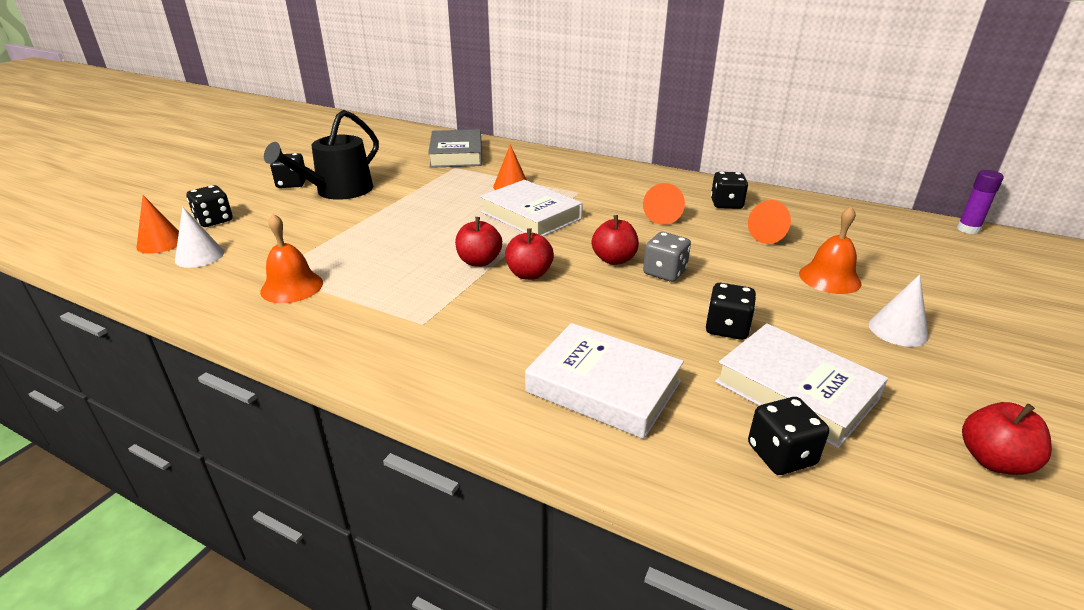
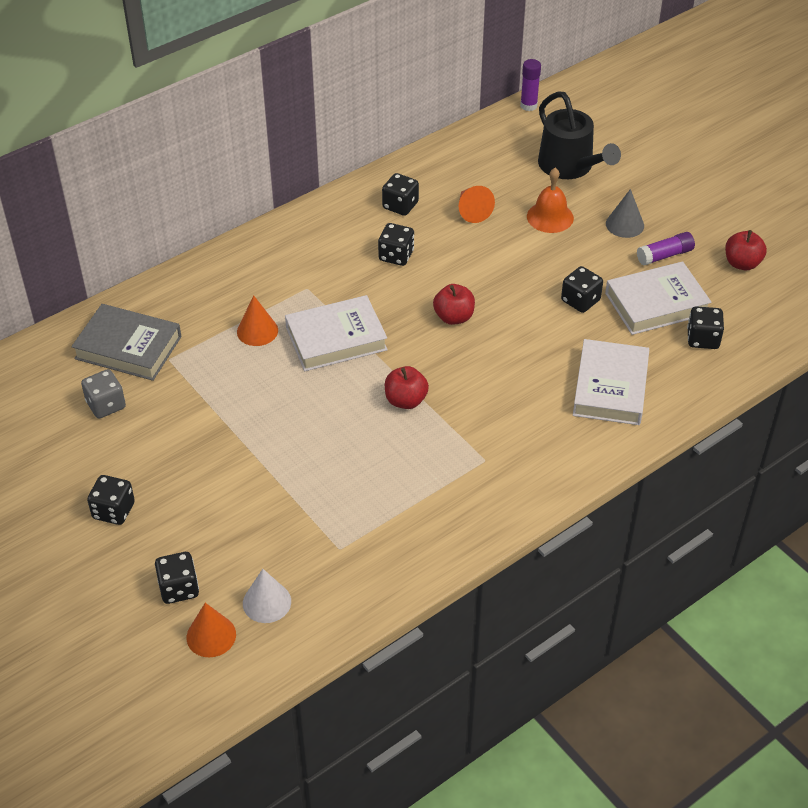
camera: 65 degrees left, 15 degrees up
orange bell [260,214,323,303] -> none
black watering can [264,110,379,200] -> black watering can moved to [538,92,621,179]
red apple [505,228,554,280] -> none
white book [525,323,684,439] -> white book turned 45 degrees counterclockwise [573,339,649,425]
orange cone [643,183,685,225] -> black dice [378,223,414,266]
grey dice [643,232,691,282] -> grey dice moved to [81,369,126,418]
white cone [869,274,929,347] -> grey cone [606,189,644,238]
none -> purple glue stick [637,232,695,266]

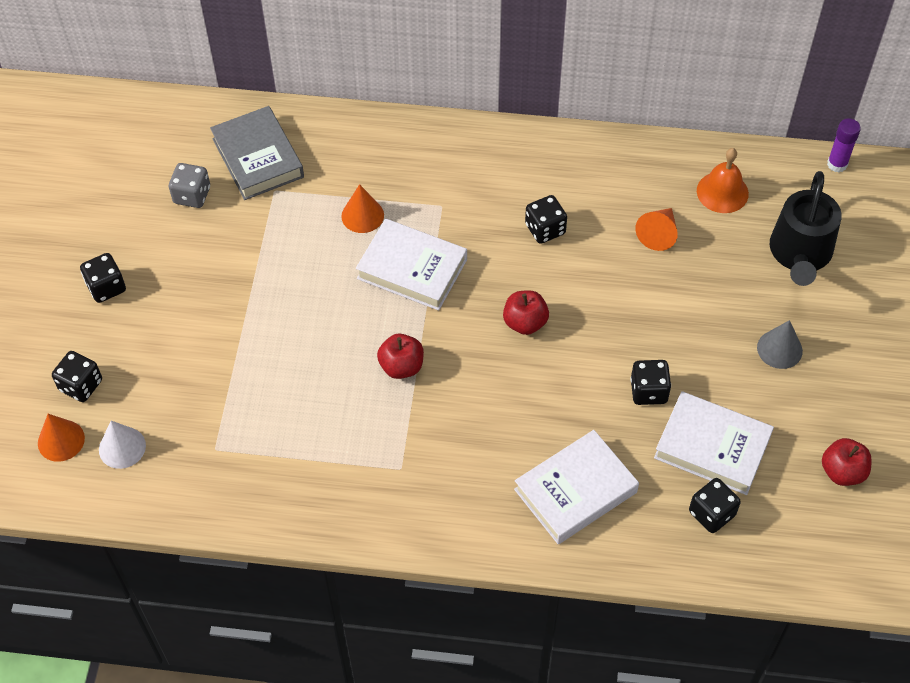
camera: 45 degrees right, 10 degrees up
black dice [382,173,419,216] -> none
orange bell [527,168,574,233] -> orange bell moved to [697,148,749,213]
purple glue stick [637,232,695,266] -> none

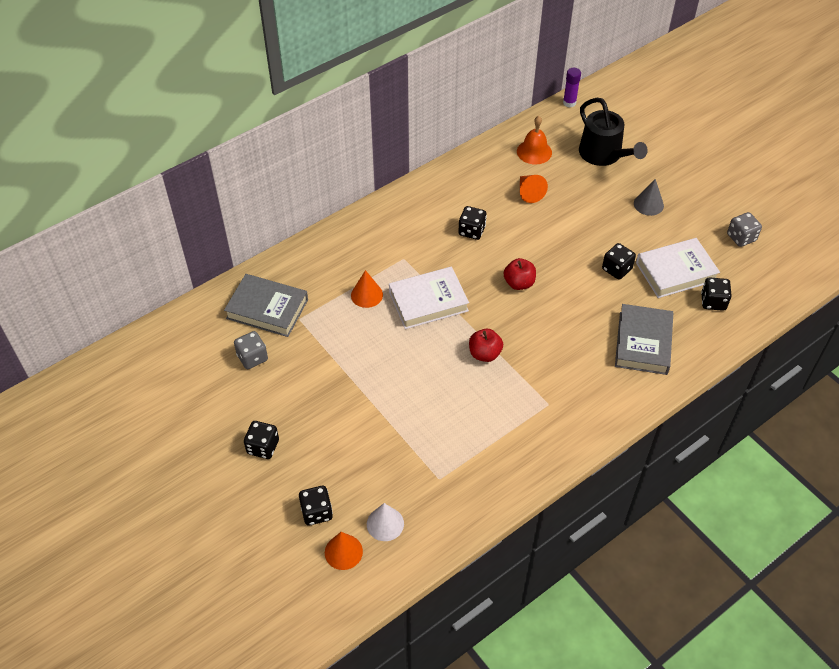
camera: 45 degrees left, 5 degrees down
white book [514,430,639,544] -> grey book [615,304,673,375]
red apple [822,438,872,486] -> grey dice [727,212,762,247]

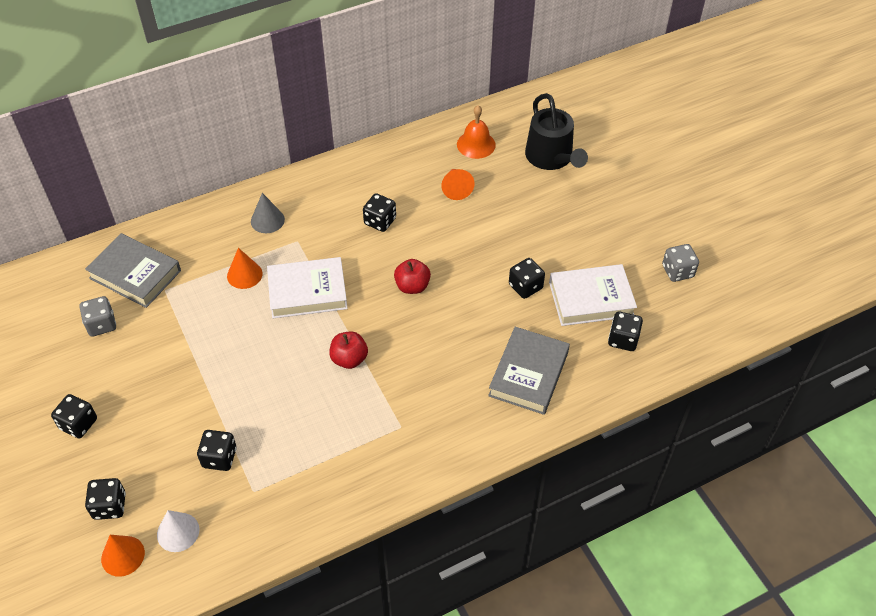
camera: 10 degrees right, 0 degrees up
purple glue stick [563,68,581,107] -> none
grey cone [634,179,664,216] -> grey cone moved to [251,193,285,233]
none -> black dice [197,430,237,471]

